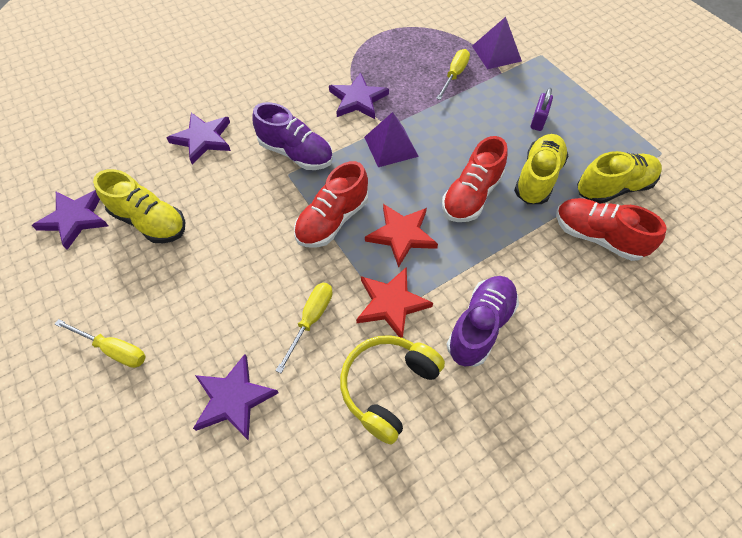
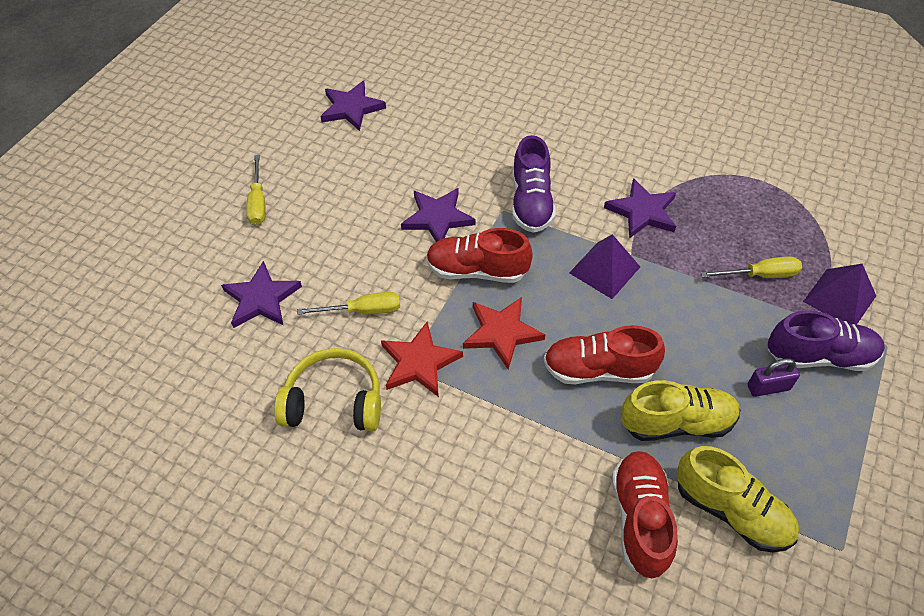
camera: 60 degrees right, 5 degrees down
yellow shoe [93,169,185,243] -> none
purple star [167,113,231,164] -> purple star moved to [401,188,476,242]
purple shoe [447,276,519,367] -> purple shoe moved to [768,310,885,371]

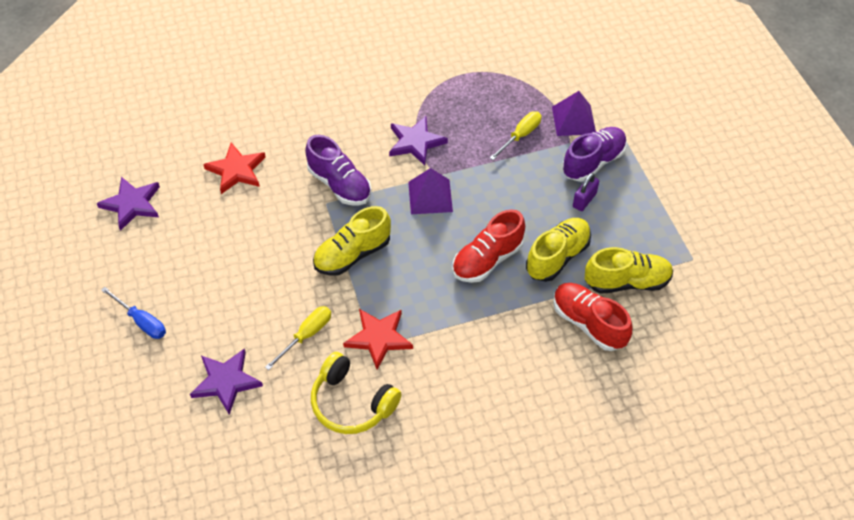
camera: 45 degrees left, 0 degrees up
yellow screwdriver [246,155,266,225] -> blue screwdriver [101,287,166,339]
yellow headphones [274,348,381,431] -> yellow headphones turned 105 degrees counterclockwise [311,352,401,434]
purple star [401,188,476,242] -> none
red shoe [426,228,533,283] -> yellow shoe [313,206,391,276]
red star [463,297,545,370] -> red star moved to [203,143,266,194]

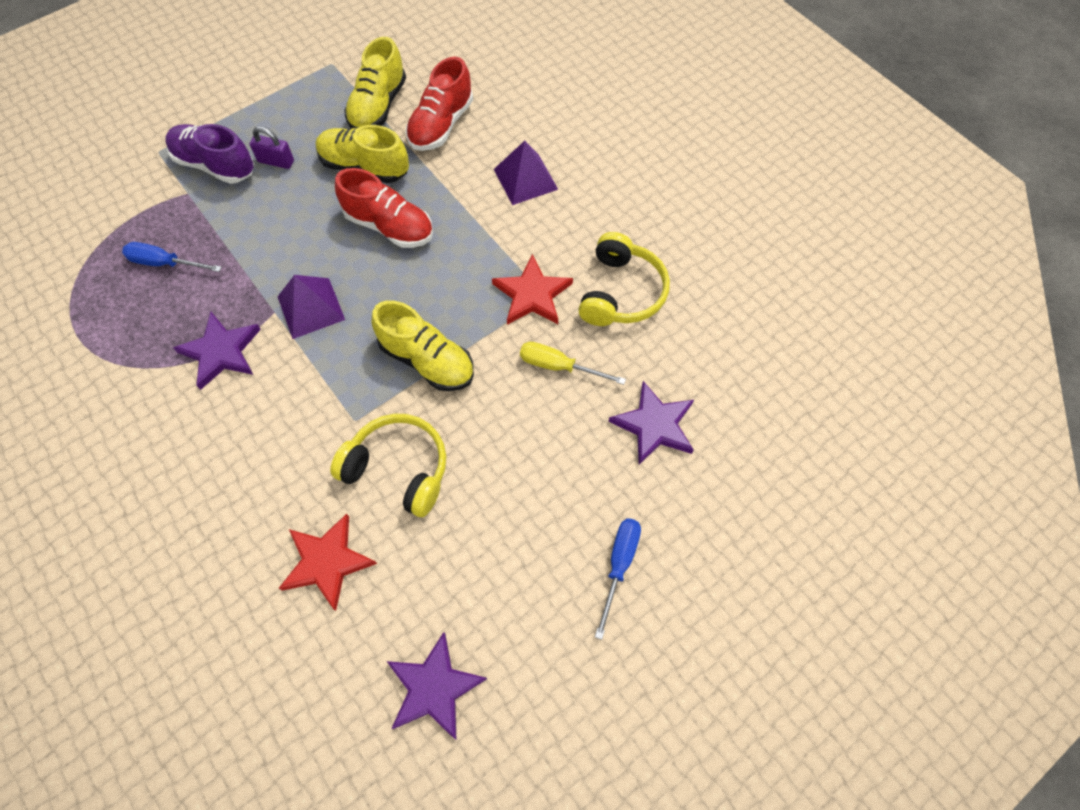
camera: 110 degrees left, 10 degrees up
purple shoe [305,135,371,205] -> none
yellow screwdriver [490,111,541,160] -> none
purple pyramid [552,91,596,136] -> purple pyramid moved to [494,141,558,205]
yellow shoe [585,247,673,294] -> yellow shoe turned 135 degrees counterclockwise [344,37,406,128]
none -> blue screwdriver [122,242,222,272]
none -> yellow headphones [330,414,446,517]

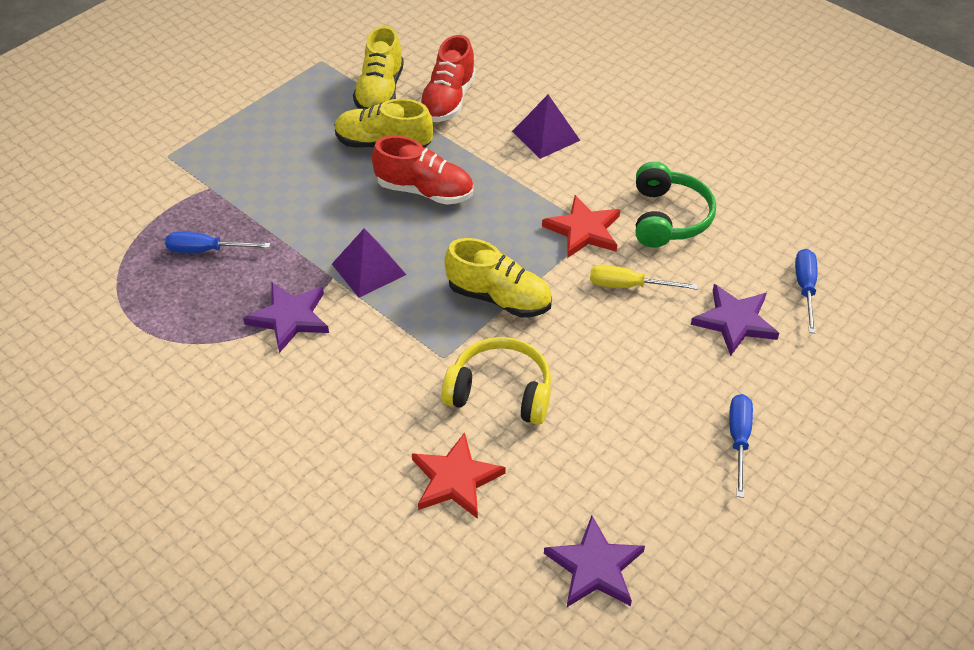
camera: 10 degrees left, 15 degrees down
purple shoe [165,124,254,184] -> none
purple padlock [250,126,294,169] -> none
yellow headphones [578,232,670,326] -> green headphones [636,162,716,248]
none -> blue screwdriver [795,249,818,333]

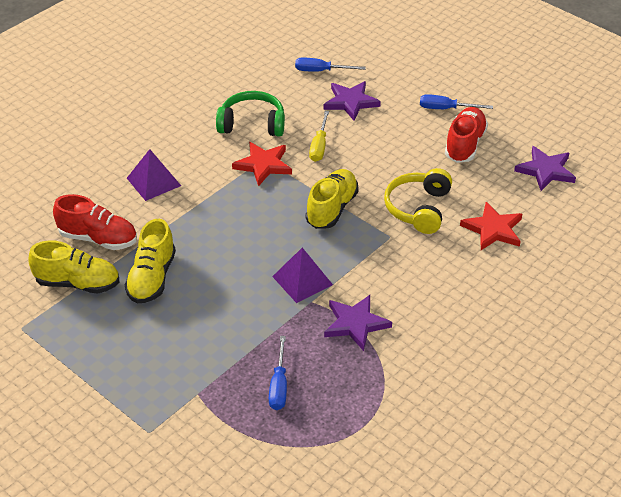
camera: 90 degrees left, 5 degrees down
red shoe [372,136,473,205] -> red shoe moved to [445,107,488,163]

